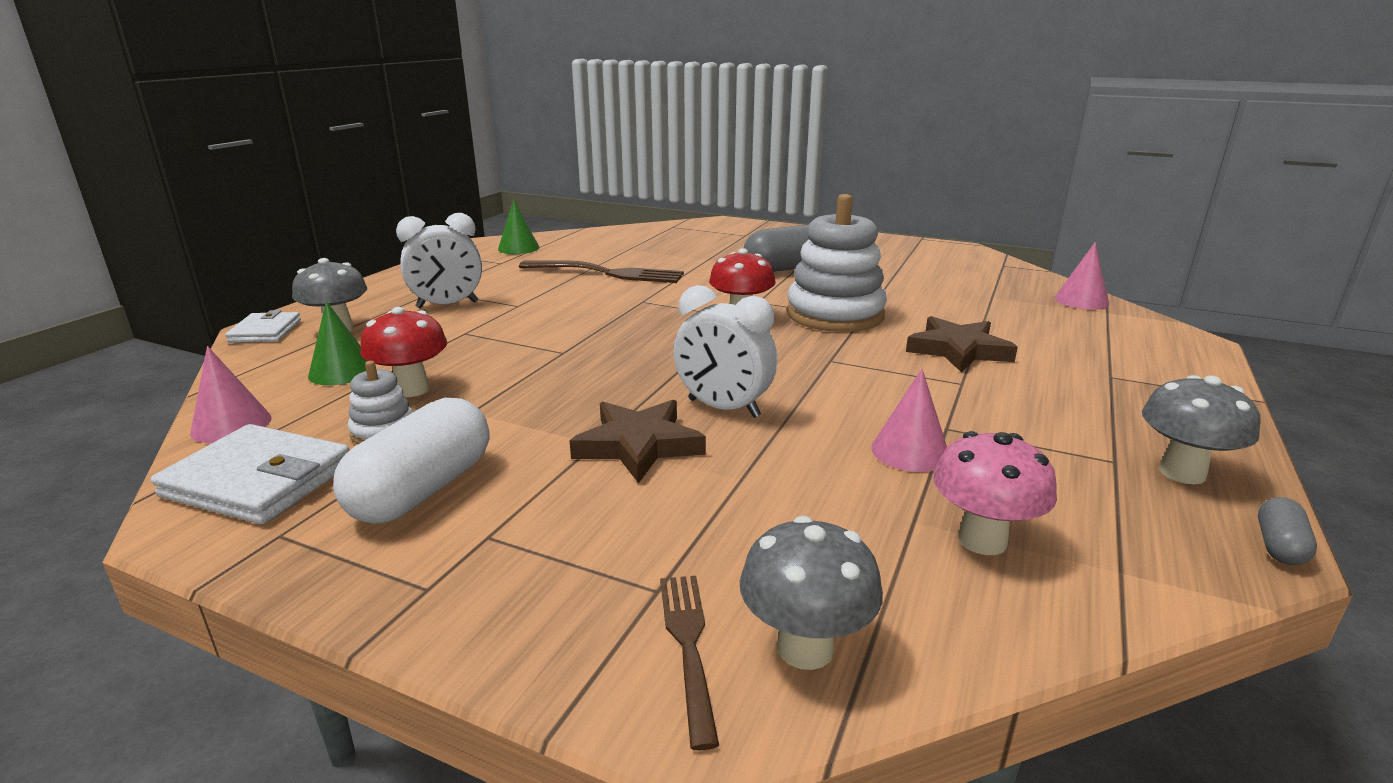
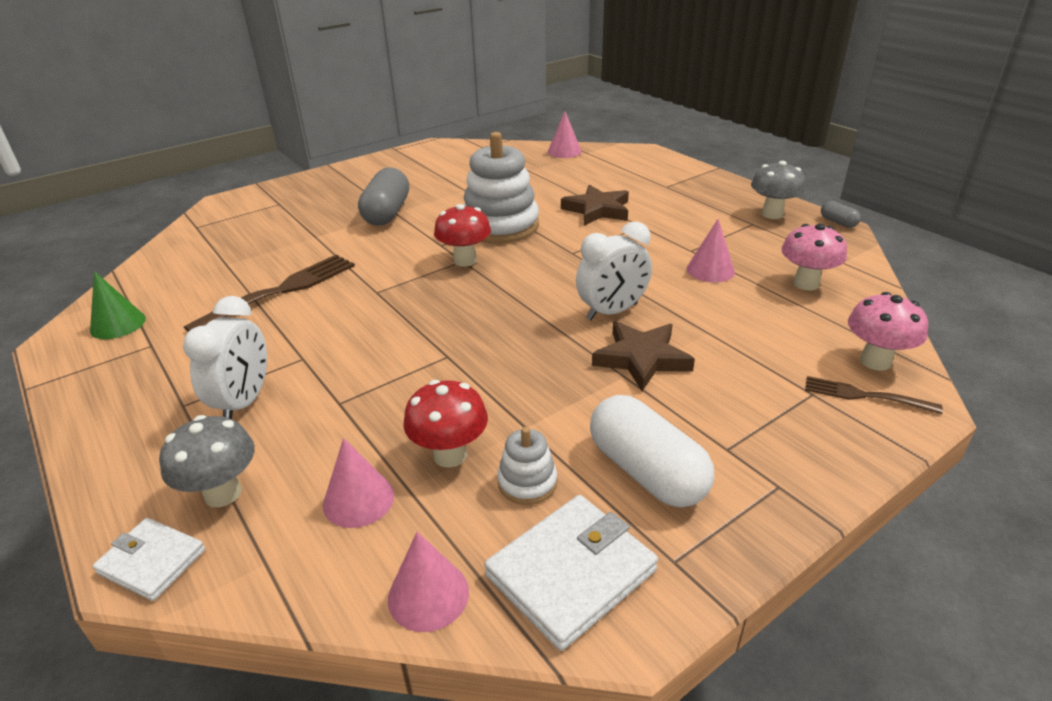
camera: 60 degrees left, 10 degrees up
green cone [308,301,367,385] -> pink cone [323,438,394,528]
grey mushroom [740,516,883,670] -> pink mushroom [848,292,928,371]

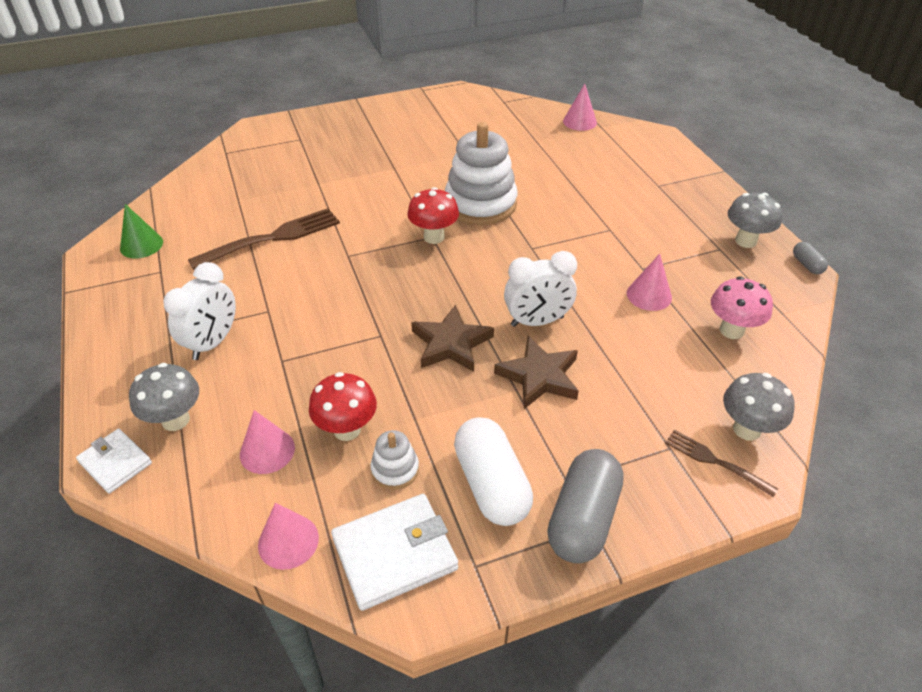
camera: 15 degrees right, 10 degrees up
grey capsule [358,167,409,226] -> grey capsule moved to [547,449,624,564]
brown star [561,185,629,225] -> brown star moved to [411,305,494,372]
pink mushroom [848,292,928,371] -> grey mushroom [723,373,795,441]

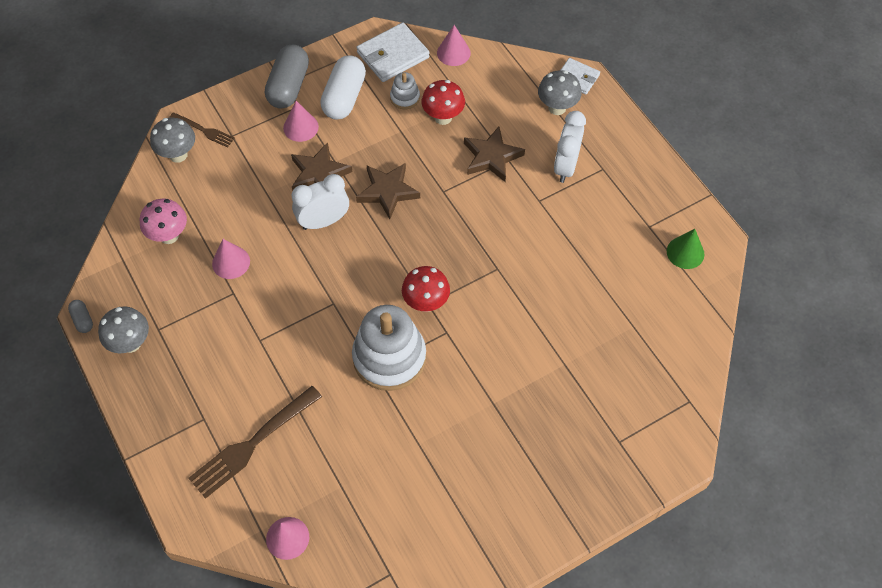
camera: 170 degrees right, 15 degrees up
brown fork [188,208,340,270] -> brown fork moved to [189,386,322,499]
pink cone [240,410,295,474] -> pink cone moved to [283,101,319,142]
white capsule [454,417,533,526] -> white capsule turned 45 degrees clockwise [320,55,366,120]
none -> brown star [464,127,525,182]

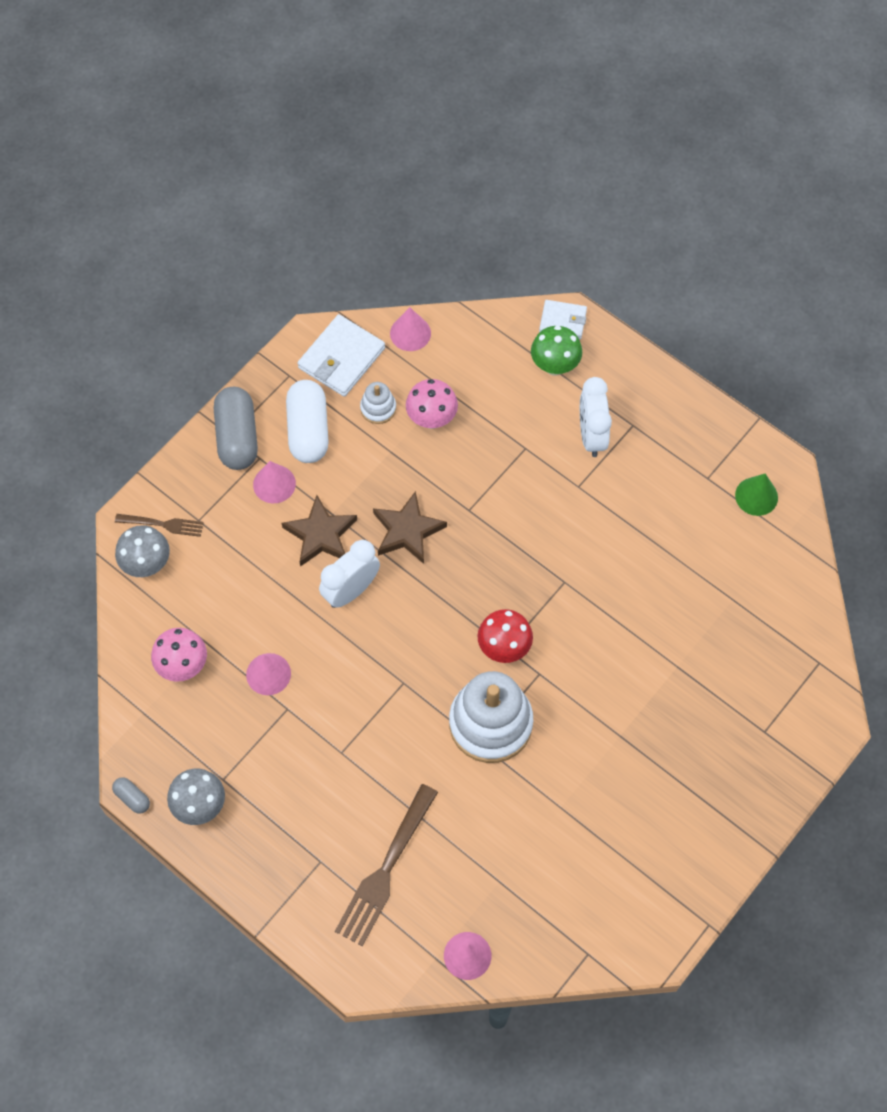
camera: 20 degrees left, 5 degrees up
red mushroom [421,80,465,125] -> pink mushroom [406,379,458,429]
brown star [464,127,525,182] -> none
grey mushroom [538,70,581,115] -> green mushroom [531,326,582,376]

